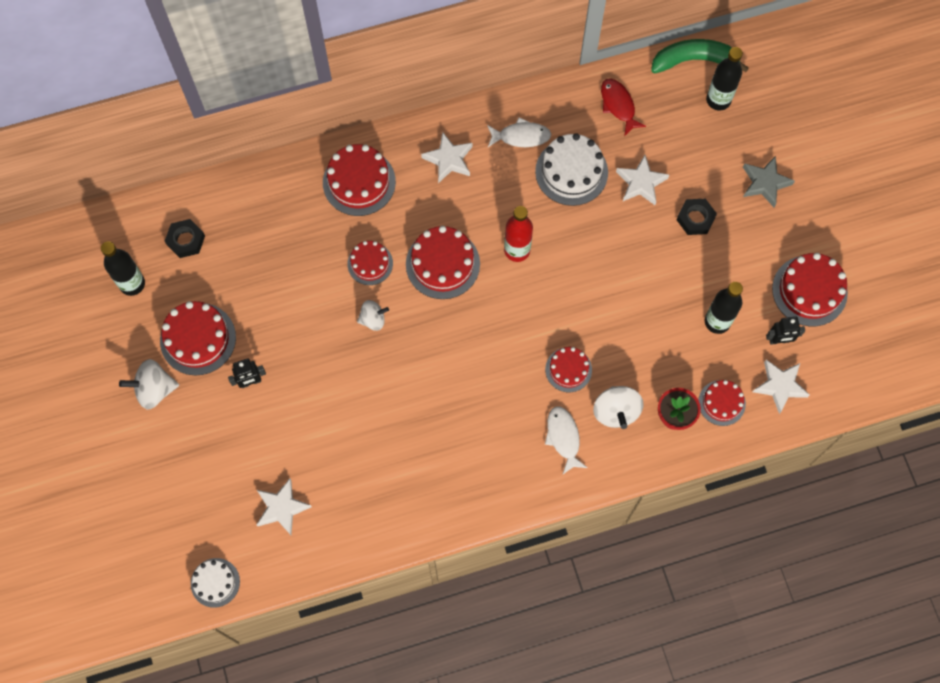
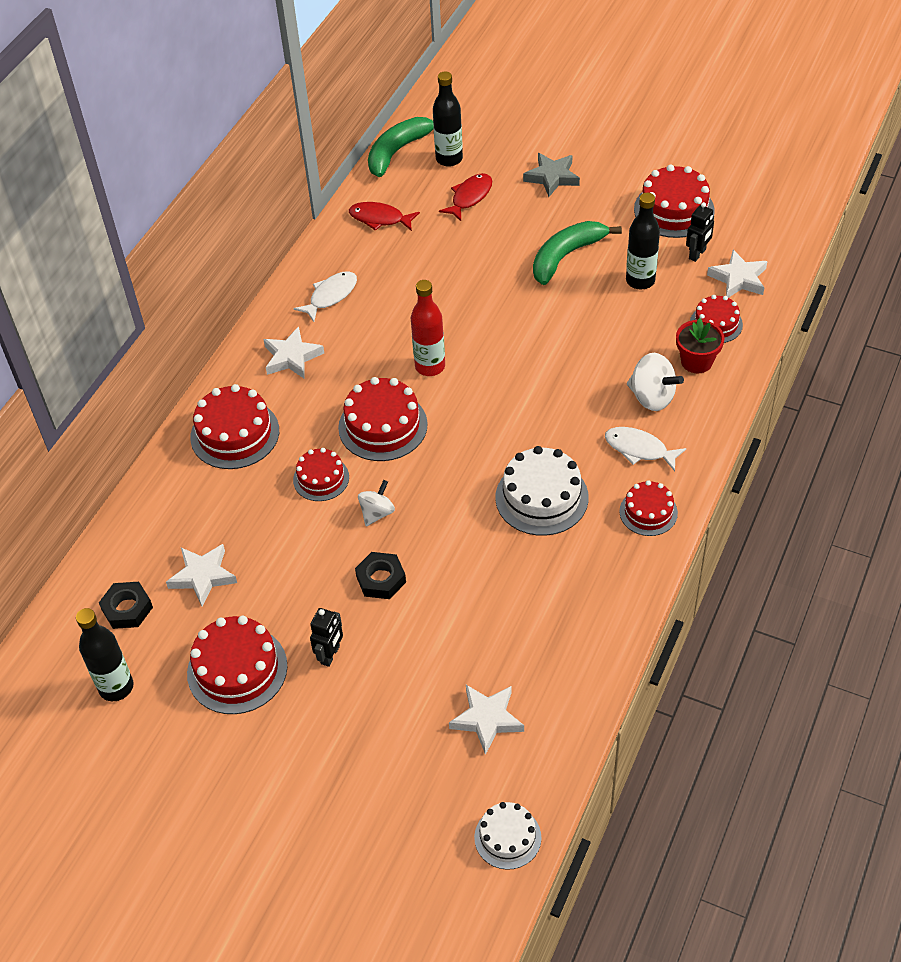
camera: 45 degrees left, 20 degrees down
white spinning top [119,359,179,410] -> none
white cake [535,133,608,206] -> white cake moved to [495,446,589,536]
red cake [545,347,592,392] -> red cake moved to [620,480,678,536]
white star [616,155,669,205] -> white star moved to [166,544,237,606]
black nut [677,199,717,235] -> black nut moved to [355,552,406,599]
none -> red fish [439,173,492,221]
none -> green banana [533,221,622,285]

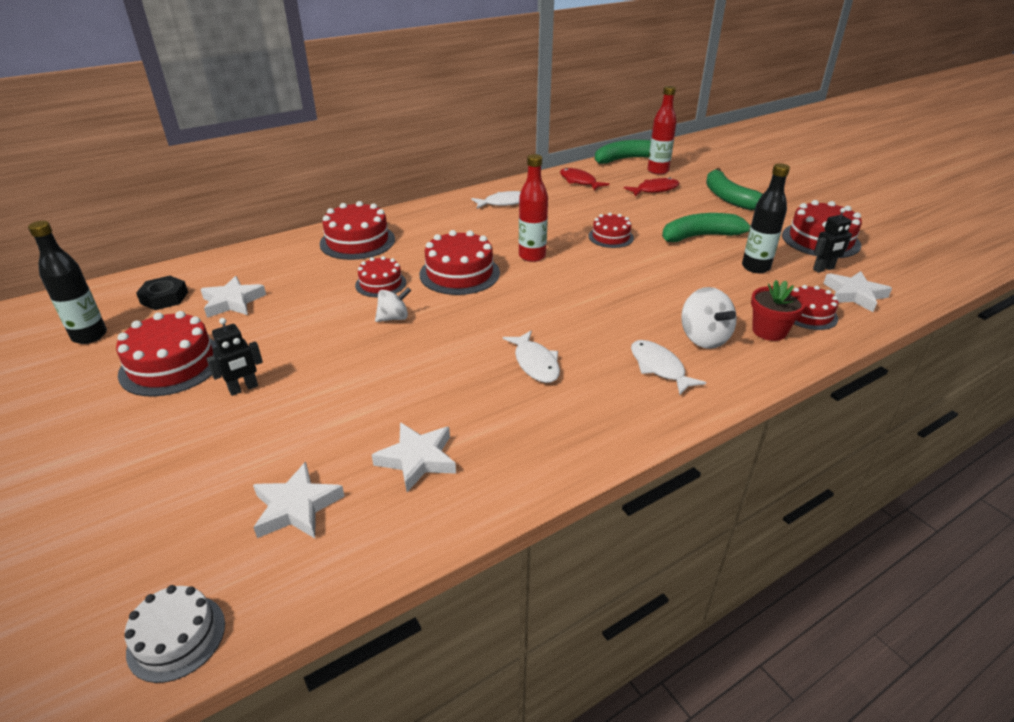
camera: 30 degrees right, 15 degrees down
white star [263,326,324,378] -> white star moved to [372,422,456,492]
black nut [355,552,406,599] -> none
black bottle [433,71,463,167] -> red bottle [648,86,677,175]
white cake [495,446,589,536] -> white fish [503,331,560,383]
grey star [523,153,580,197] -> green banana [706,168,763,210]
red cake [620,480,678,536] -> red cake moved to [588,213,634,248]

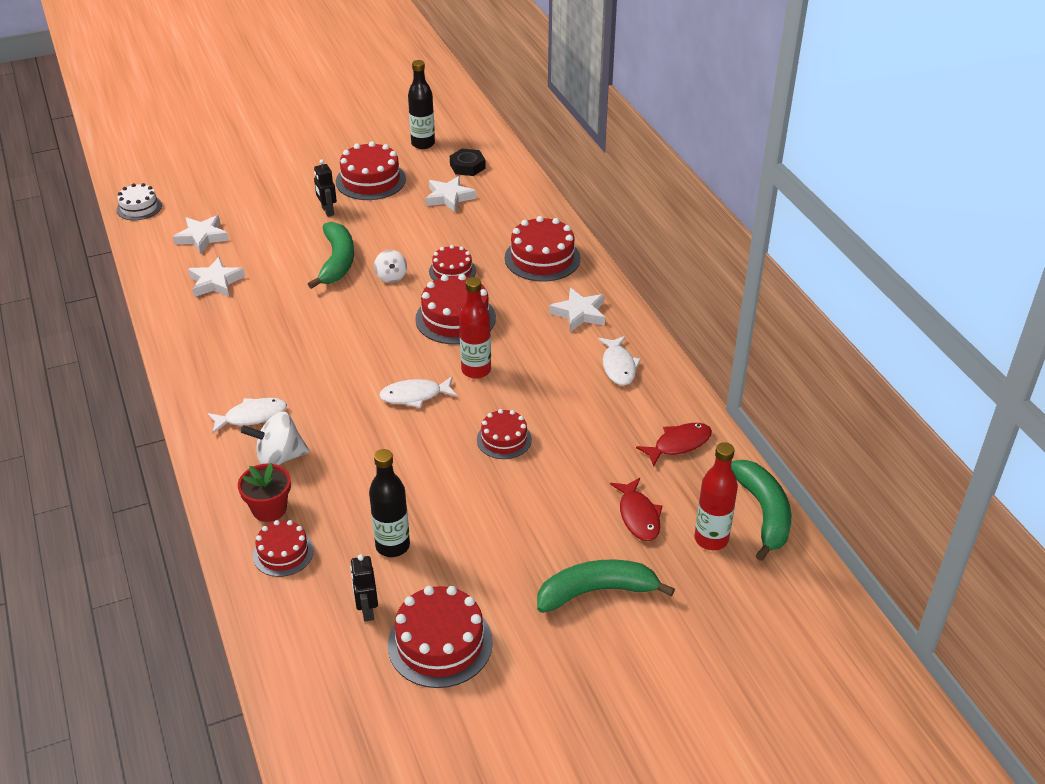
camera: 100 degrees right, 5 degrees up
white fish [503,331,560,383] -> white fish moved to [379,376,457,408]
green banana [662,213,750,242] -> green banana moved to [308,222,354,289]
white star [823,271,892,312] -> white star moved to [549,288,605,332]

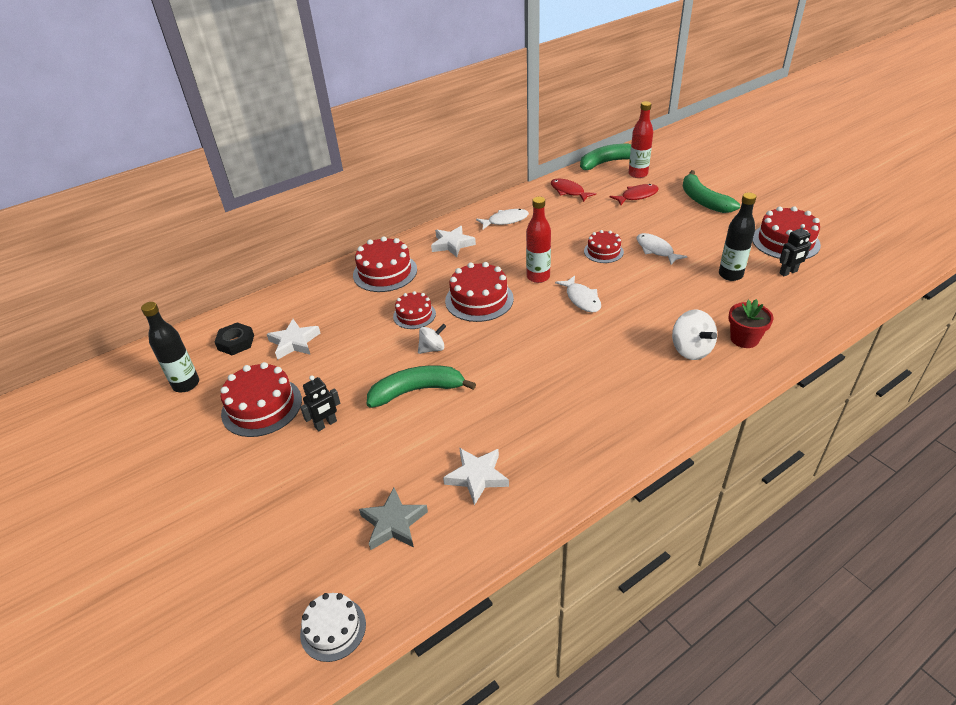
camera: 100 degrees left, 0 degrees up
white star [173,215,229,254] -> grey star [359,488,428,550]
white fish [207,398,287,434] -> white fish moved to [636,233,687,265]
red cake [253,520,314,577] -> none

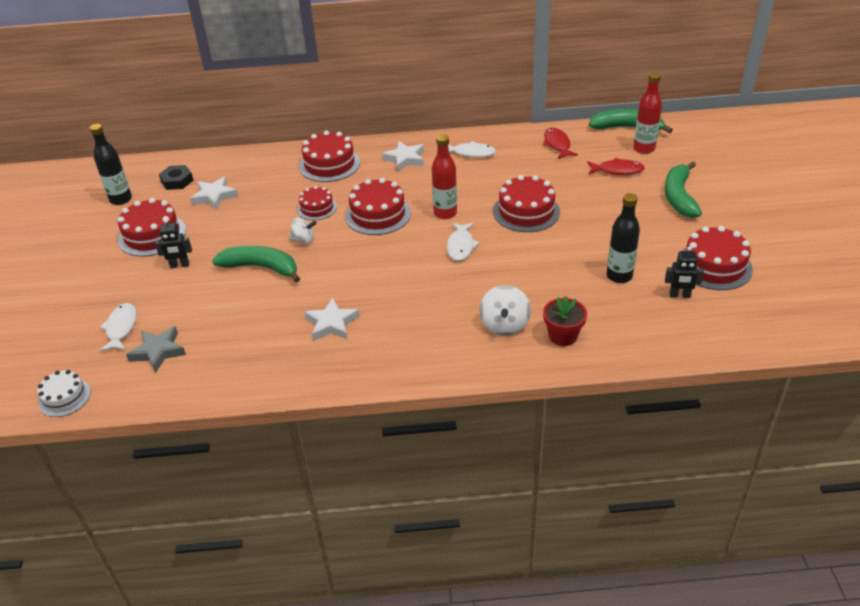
camera: 30 degrees right, 0 degrees up
white star [443,448,509,506] -> white star moved to [304,298,360,341]
red cake [584,230,624,263] -> red cake [493,175,560,232], size x1.63
white fish [636,233,687,265] -> white fish moved to [99,303,137,352]

